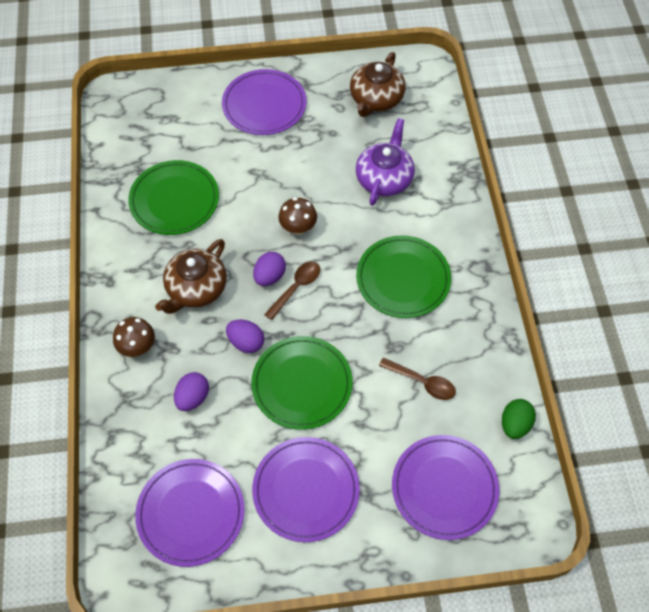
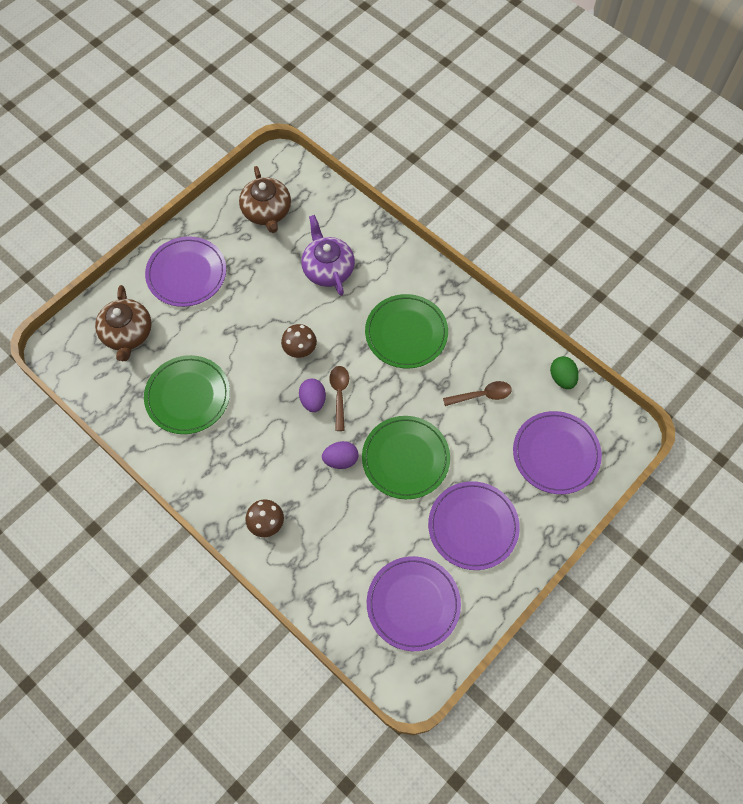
camera: 40 degrees left, 5 degrees up
brown teapot [155,239,227,314] -> brown teapot moved to [95,285,152,361]
purple egg [174,372,209,411] -> none

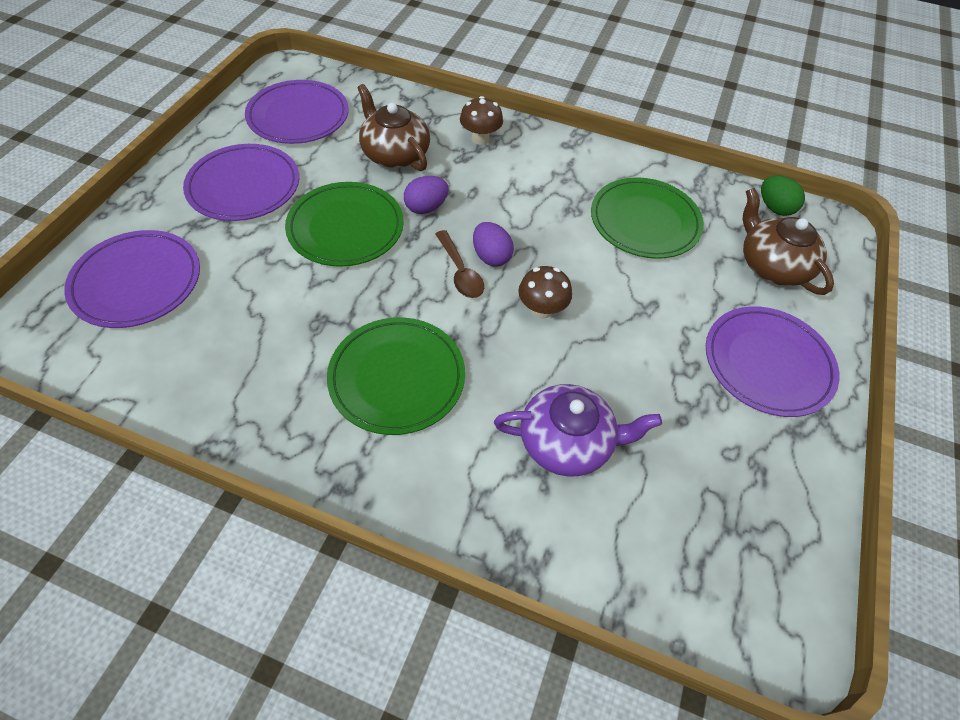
camera: 155 degrees right, 10 degrees down
brown teapot [239,166,291,233] -> brown teapot moved to [357,84,430,171]
purple teapot [301,215,355,296] -> purple teapot turned 45 degrees counterclockwise [494,384,662,477]
brown spoon [443,381,512,406] -> none
green egg [550,356,579,389] -> green egg moved to [761,175,805,216]

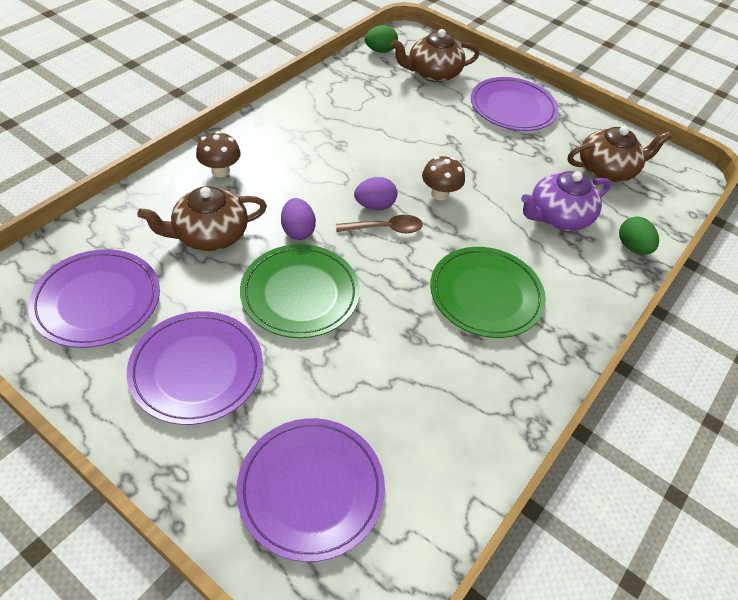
camera: 75 degrees left, 5 degrees down
purple teapot [494,384,662,477] -> purple teapot turned 135 degrees counterclockwise [521,171,611,231]
green plate [591,177,704,259] -> none
none -> brown teapot [568,126,672,182]
none -> green egg [619,216,659,255]

